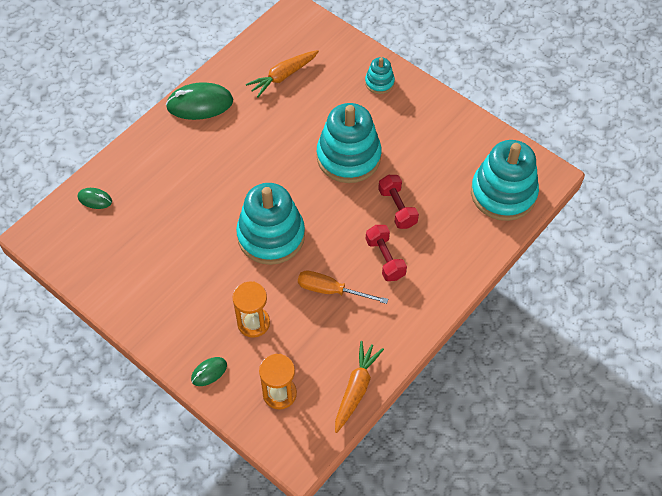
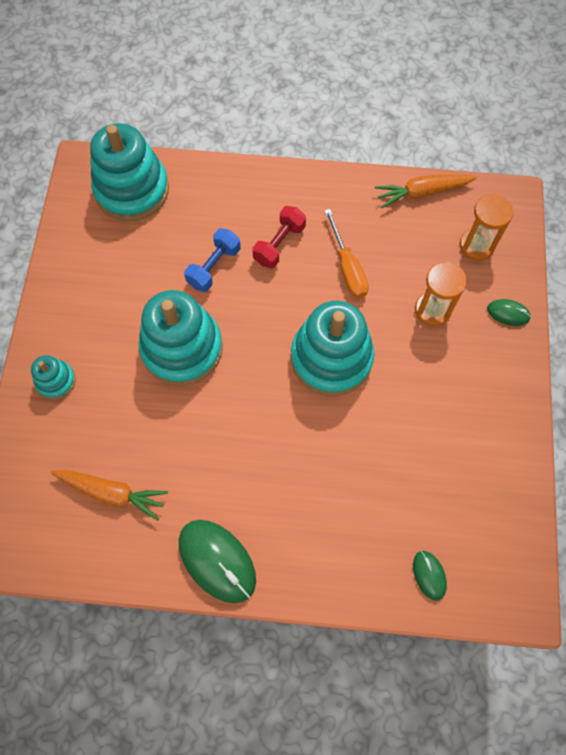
camera: 125 degrees left, 10 degrees up
red dumbbell [378,175,419,229] -> blue dumbbell [184,228,241,292]

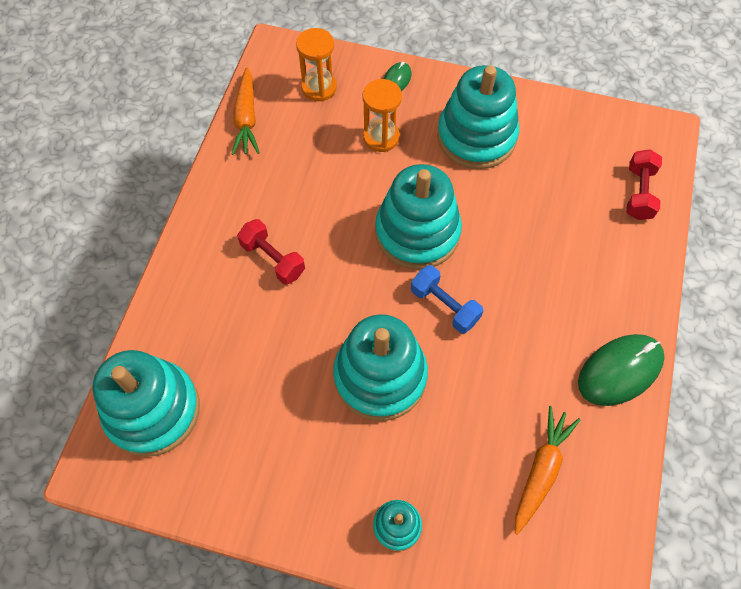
camera: 80 degrees left, 5 degrees down
blue dumbbell [184,228,241,292] -> blue dumbbell moved to [411,265,483,334]
orange screwdriver [324,209,369,298] -> none
green mouse [413,551,447,601] -> red dumbbell [626,149,662,220]
none -> turquoise stacking toy [437,65,519,169]

